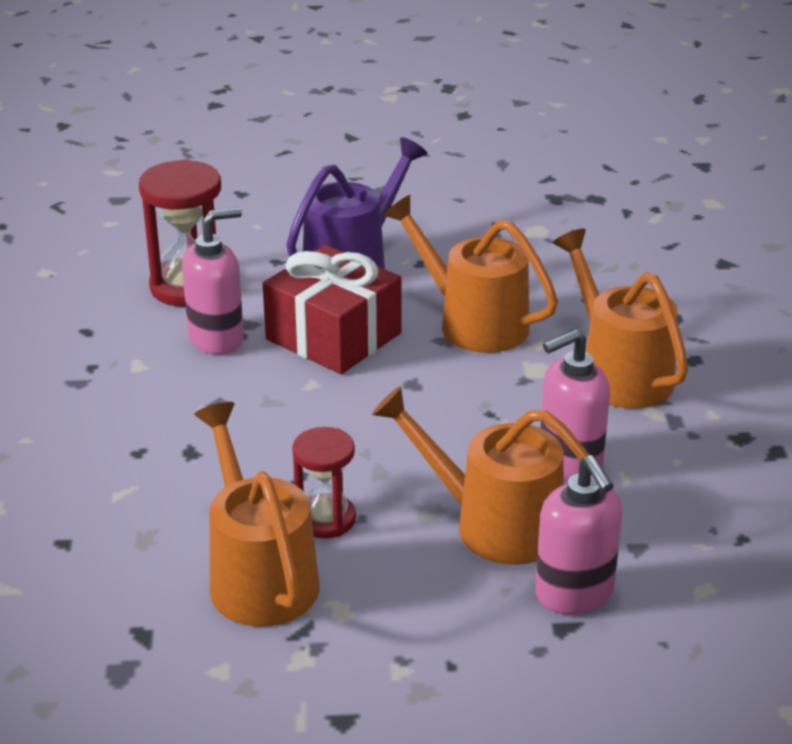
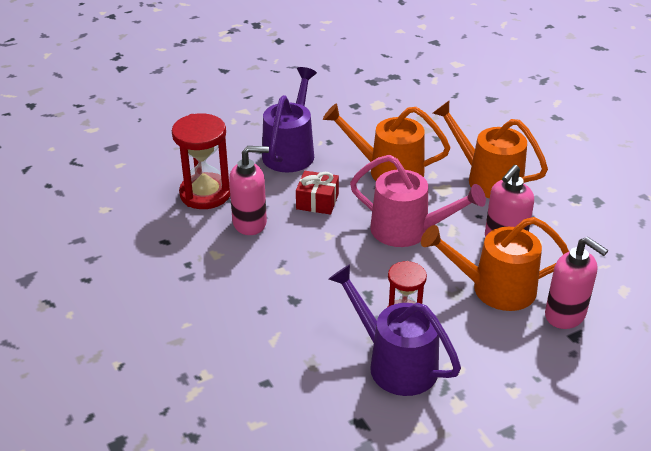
camera: 25 degrees left, 5 degrees up
pink soap dispenser [182,207,244,354] -> pink soap dispenser turned 45 degrees clockwise [229,146,269,235]
orange watering can [194,402,320,627] -> purple watering can [329,264,461,396]
red gift [263,245,402,374] -> red gift [296,171,339,215], size x0.57
none -> pink watering can [350,155,486,247]

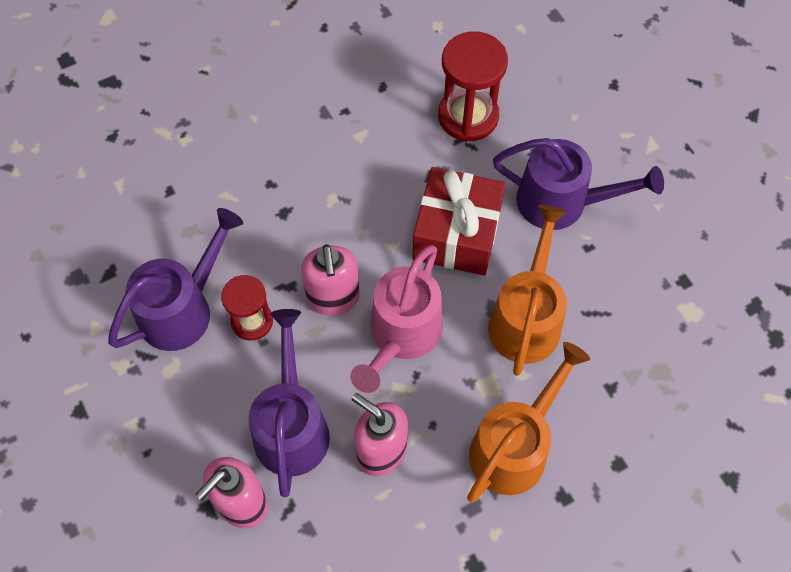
camera: 90 degrees right, 25 degrees up
pink soap dispenser [229,146,269,235] -> pink soap dispenser moved to [301,244,360,316]
red gift [296,171,339,215] -> red gift [413,167,506,275], size x1.76
orange watering can [421,217,569,311] -> purple watering can [248,309,330,497]

